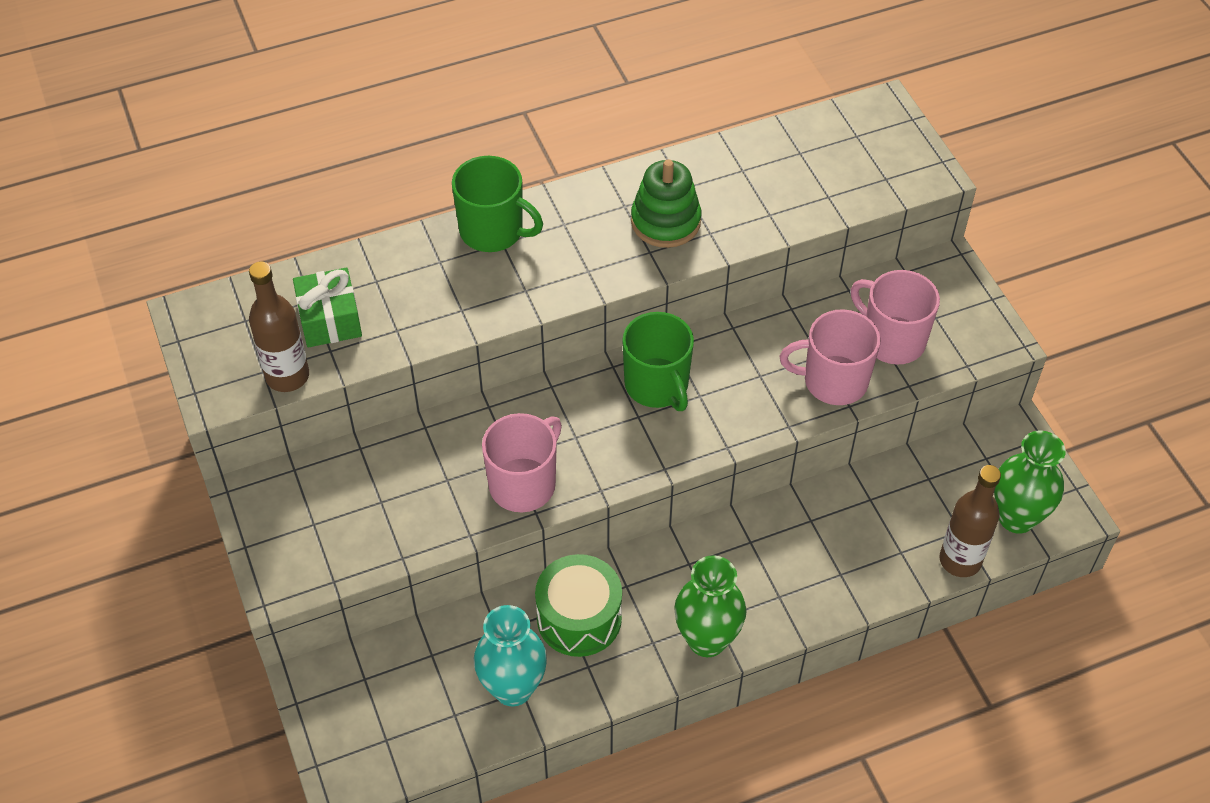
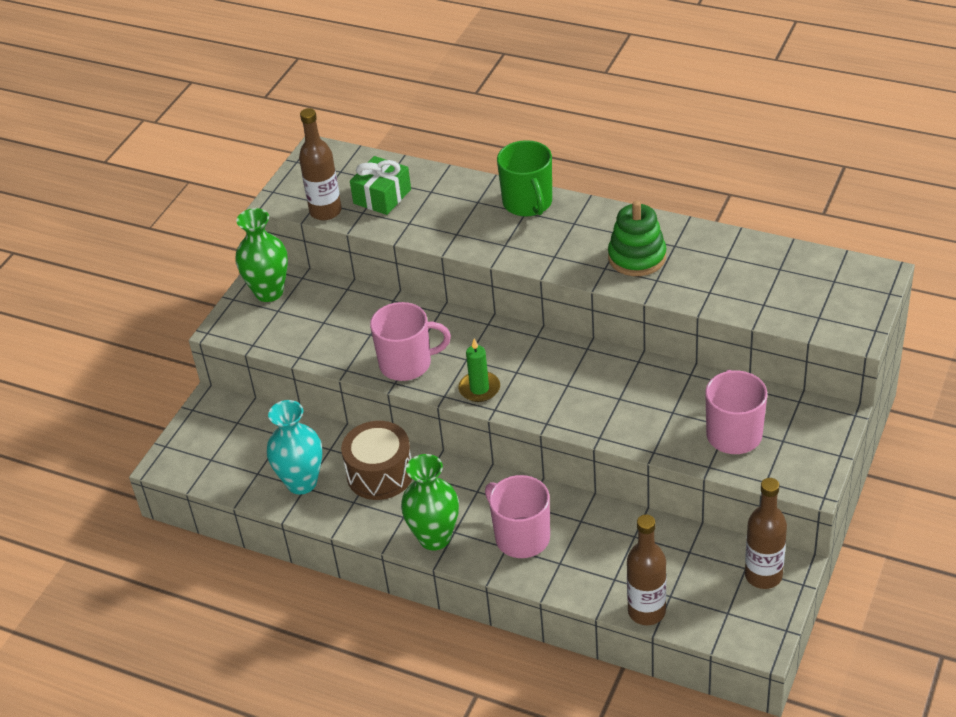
camera: 50 degrees right, 10 degrees down
green drum [535,554,622,657] -> brown drum [341,421,412,500]
green mug [622,312,694,411] -> none
pink mug [780,309,881,405] -> pink mug moved to [485,475,550,558]
green vase [994,431,1066,534] -> green vase moved to [235,208,288,302]
none -> green candle [458,338,500,402]
none -> brown bottle [745,478,787,589]

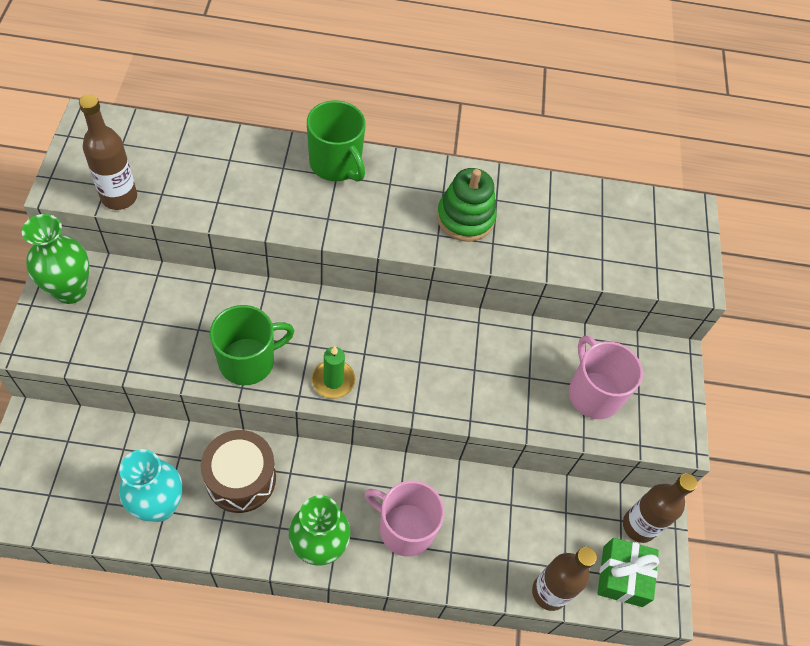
camera: 30 degrees left, 15 degrees up
green gift [350,156,411,215] -> green gift moved to [597,538,659,607]
pink mug [370,302,451,381] -> green mug [210,305,294,385]

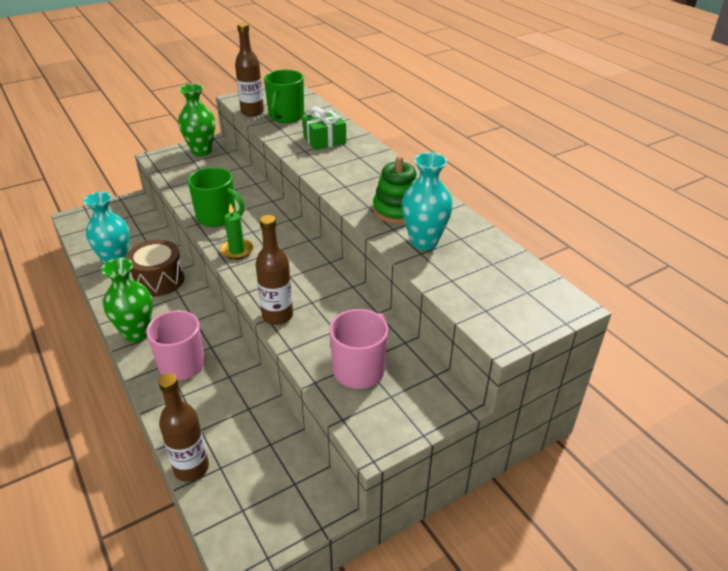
camera: 60 degrees right, 20 degrees down
green mug [307,100,366,182] -> green mug moved to [264,70,304,123]
green gift [597,538,659,607] -> green gift moved to [302,107,346,150]
brown bottle [623,473,697,543] -> brown bottle moved to [256,215,293,325]
none -> turquoise vase [402,152,453,250]

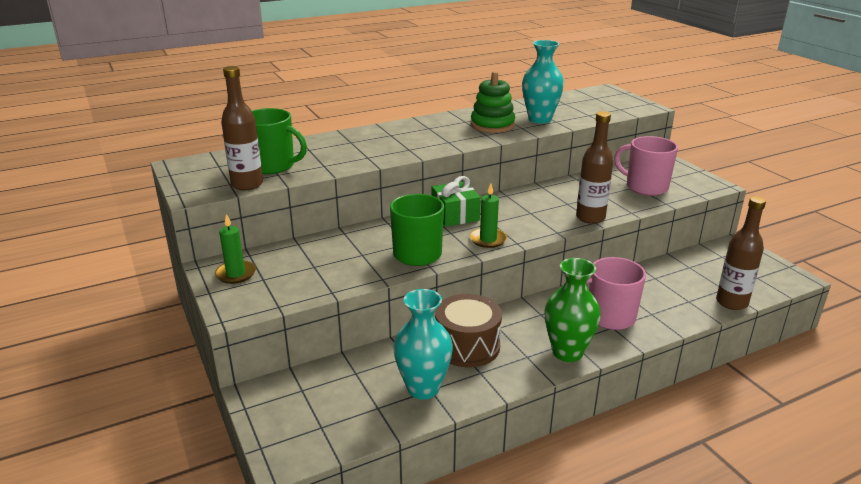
camera: 85 degrees left, 10 degrees down
green vase [178,84,215,156] -> green candle [215,214,256,284]
green gift [302,107,346,150] -> green gift moved to [432,176,481,227]

